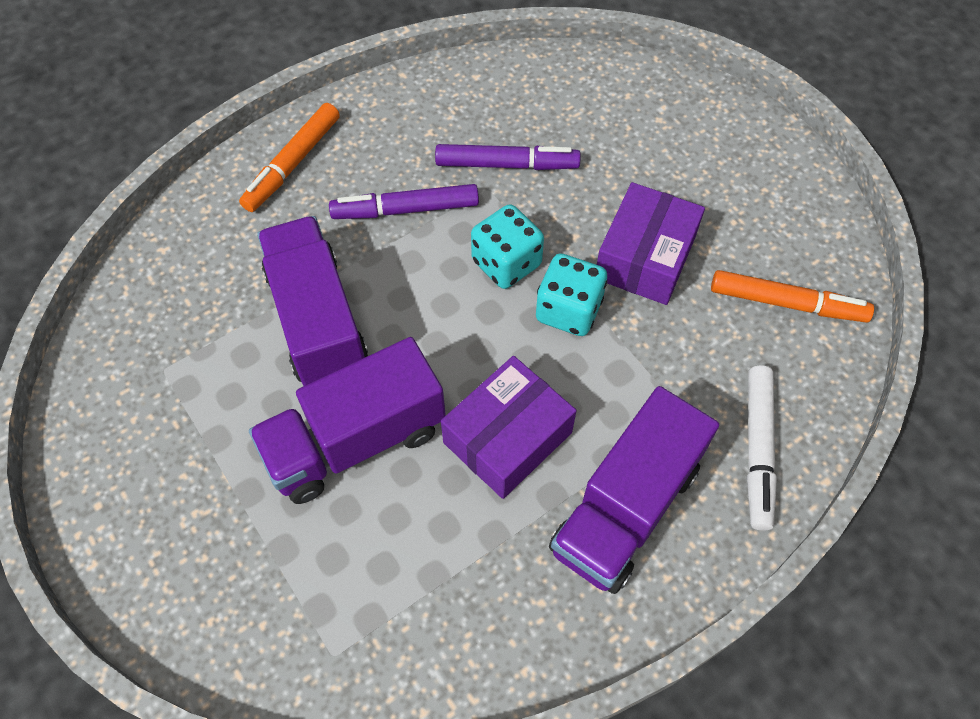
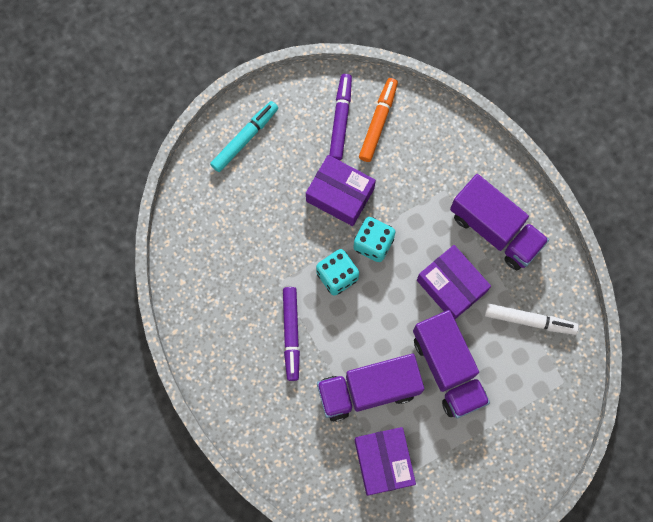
camera: 85 degrees left, 15 degrees up
orange marker [239,103,340,212] -> none
purple marker [435,144,581,170] -> purple marker moved to [329,74,352,161]
white marker [747,366,777,531] -> white marker moved to [484,303,579,335]
none -> turquoise marker [210,101,278,172]
none -> purple box [354,427,416,496]

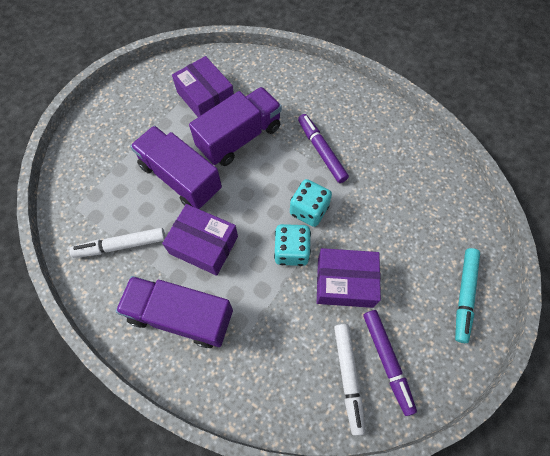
camera: 155 degrees right, 10 degrees down
orange marker [359,78,398,162] -> white marker [334,324,365,436]

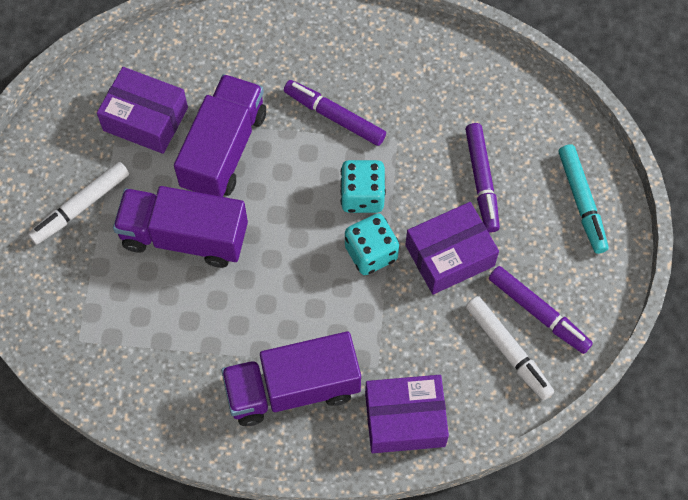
camera: 30 degrees left, 0 degrees up
white marker [69,228,165,258] -> white marker moved to [28,162,129,245]
purple box [162,204,238,276] -> purple box moved to [365,375,449,453]
none -> purple marker [465,123,500,233]

